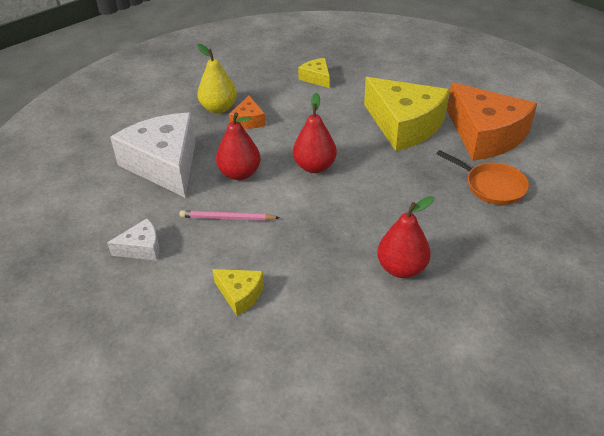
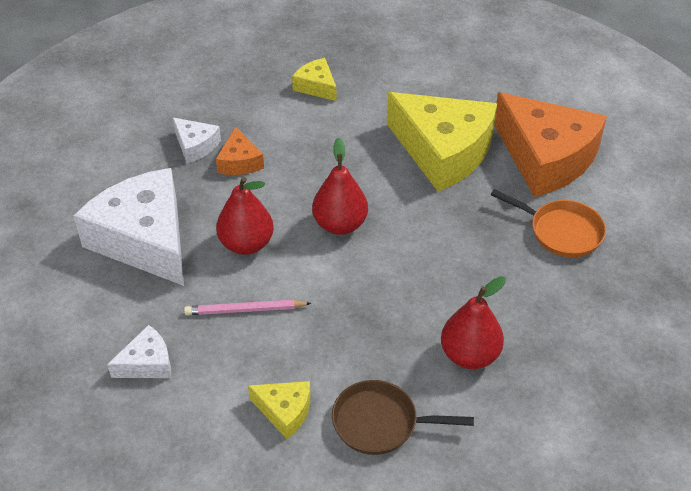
camera: 10 degrees left, 5 degrees up
yellow pear [197,44,237,113] -> white cheese [173,118,221,163]
none -> brown pan [332,380,474,455]

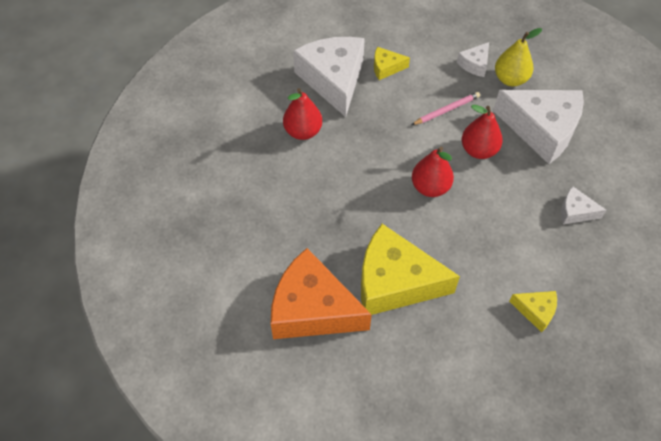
camera: 155 degrees right, 10 degrees up
orange cheese [216,127,264,175] -> none
brown pan [332,380,474,455] -> white cheese [293,37,365,117]
orange pan [491,189,606,257] -> none
none -> yellow pear [495,28,542,86]

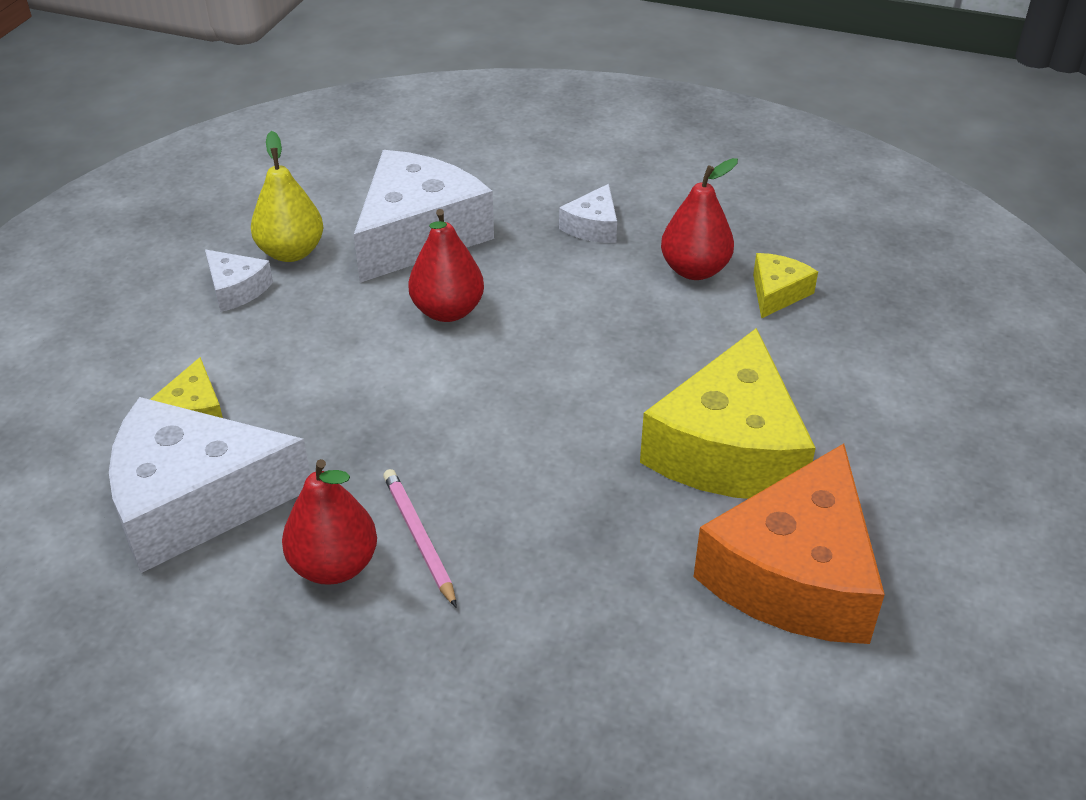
camera: 85 degrees left, 15 degrees down
pink pencil [412,92,480,125] -> pink pencil moved to [383,469,457,608]
red pear [412,147,454,197] -> red pear moved to [661,158,738,280]

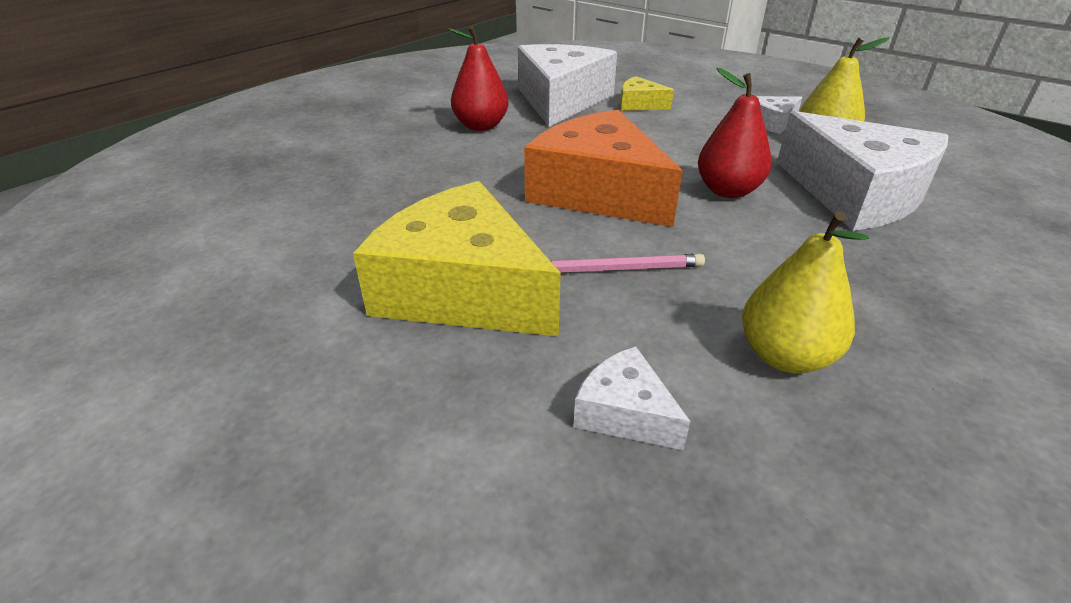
camera: 110 degrees right, 5 degrees down
pink pencil [383,469,457,608] -> pink pencil moved to [551,254,705,272]
white cheese [559,184,617,243] -> white cheese moved to [573,346,690,450]
red pear [661,158,738,280] -> yellow pear [742,211,869,373]
orange cheese [693,444,885,644] -> orange cheese moved to [524,110,683,227]
yellow cheese [753,253,818,319] -> none

